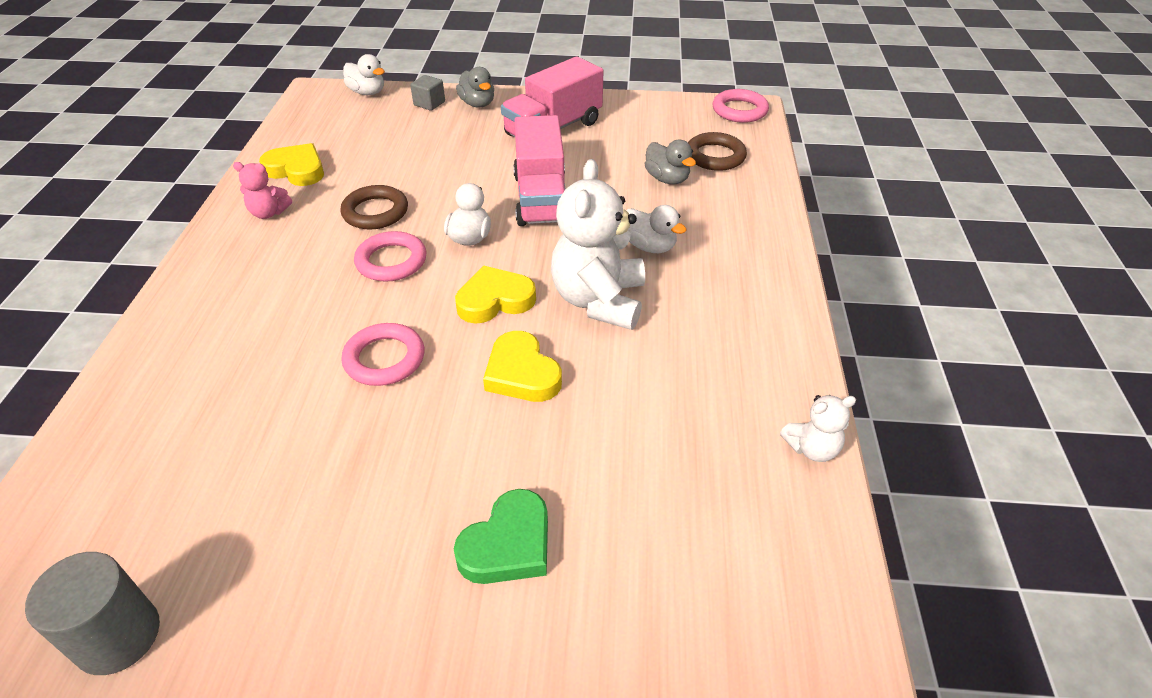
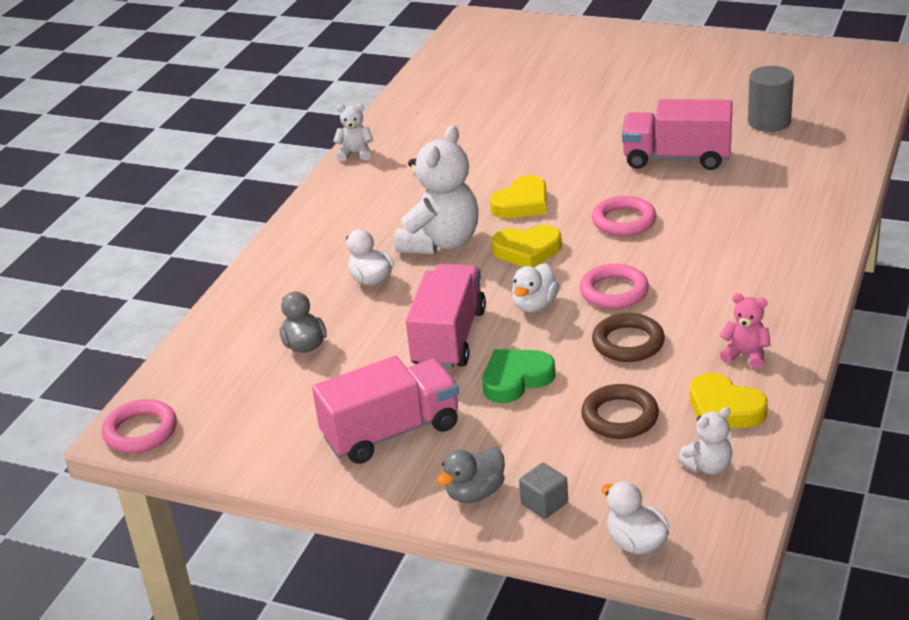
camera: 160 degrees left, 10 degrees down
green heart [454,489,548,584] -> green heart moved to [482,349,556,403]
grey duck [456,67,494,108] -> grey duck turned 120 degrees counterclockwise [437,447,505,503]
yellow heart [483,331,562,402] -> yellow heart turned 60 degrees clockwise [490,175,547,218]
brown ring [688,132,747,171] -> brown ring moved to [581,384,659,439]
none -> pink truck [622,99,733,170]
none -> white teddy bear [677,407,732,475]

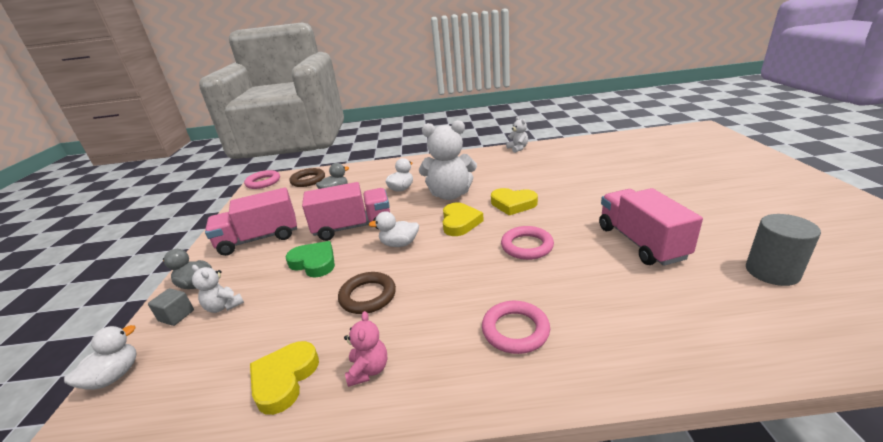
camera: 65 degrees right, 5 degrees down
pink truck [312,356,459,464] -> pink truck turned 120 degrees clockwise [205,187,297,256]
yellow heart [491,225,562,268] -> yellow heart turned 150 degrees counterclockwise [443,203,484,236]
pink ring [580,264,649,309] -> pink ring moved to [482,301,550,354]
brown ring [581,384,659,439] -> brown ring moved to [289,168,325,187]
white teddy bear [677,407,732,475] -> white teddy bear moved to [192,265,244,313]

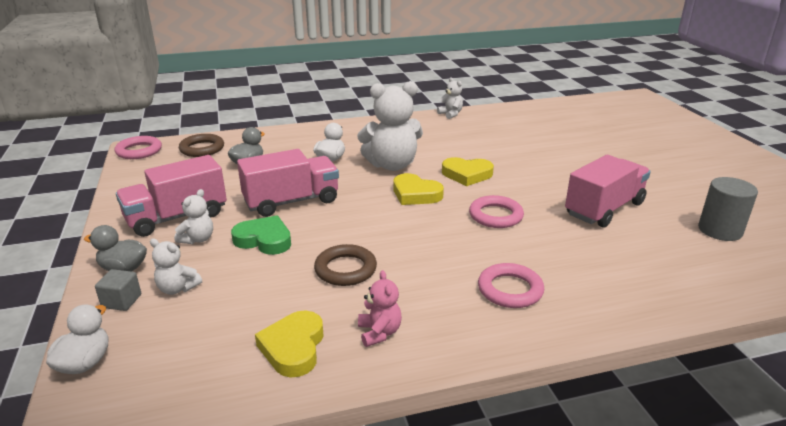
camera: 15 degrees left, 0 degrees up
white duck [368,211,419,247] -> none
yellow heart [443,203,484,236] -> yellow heart turned 135 degrees clockwise [394,173,444,205]
pink truck [599,188,703,266] -> pink truck turned 75 degrees clockwise [565,155,651,228]
none -> white teddy bear [174,189,213,244]

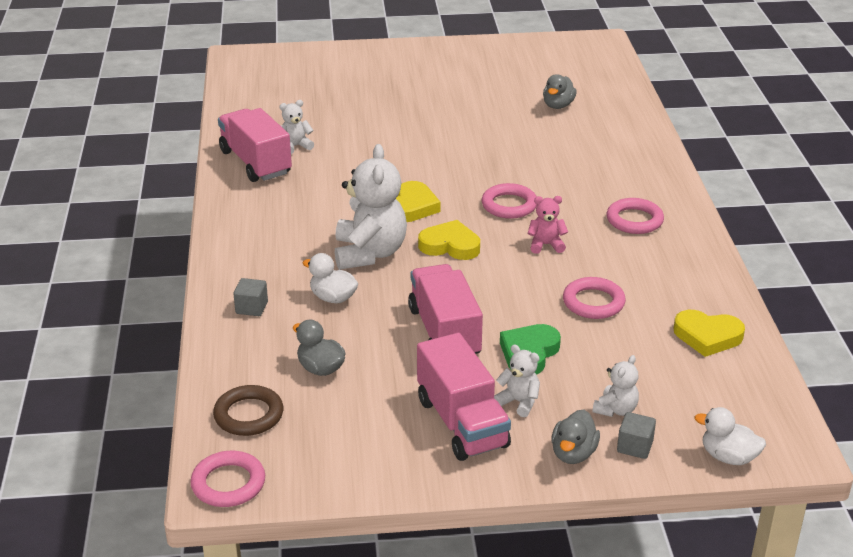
camera: 80 degrees left, 5 degrees up
brown ring [314,244,377,286] -> pink ring [563,277,626,319]
pink teddy bear [358,270,402,347] -> pink teddy bear moved to [527,196,568,254]
yellow heart [394,173,444,205] -> yellow heart turned 120 degrees counterclockwise [418,220,480,260]
white teddy bear [437,77,463,119] -> white teddy bear moved to [279,100,314,154]
pink truck [565,155,651,228] -> pink truck moved to [218,108,292,182]
grey cylinder [698,177,758,241] -> grey duck [543,74,577,109]
none -> grey cube [233,278,268,316]

